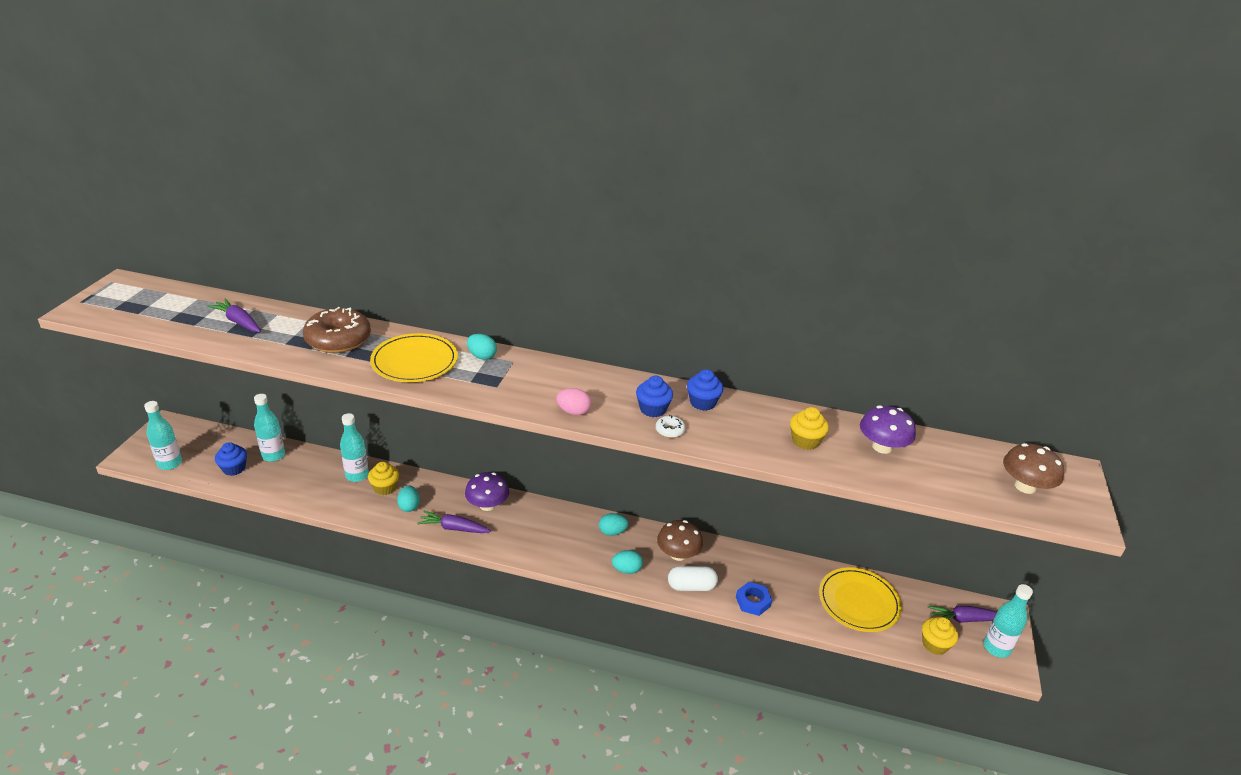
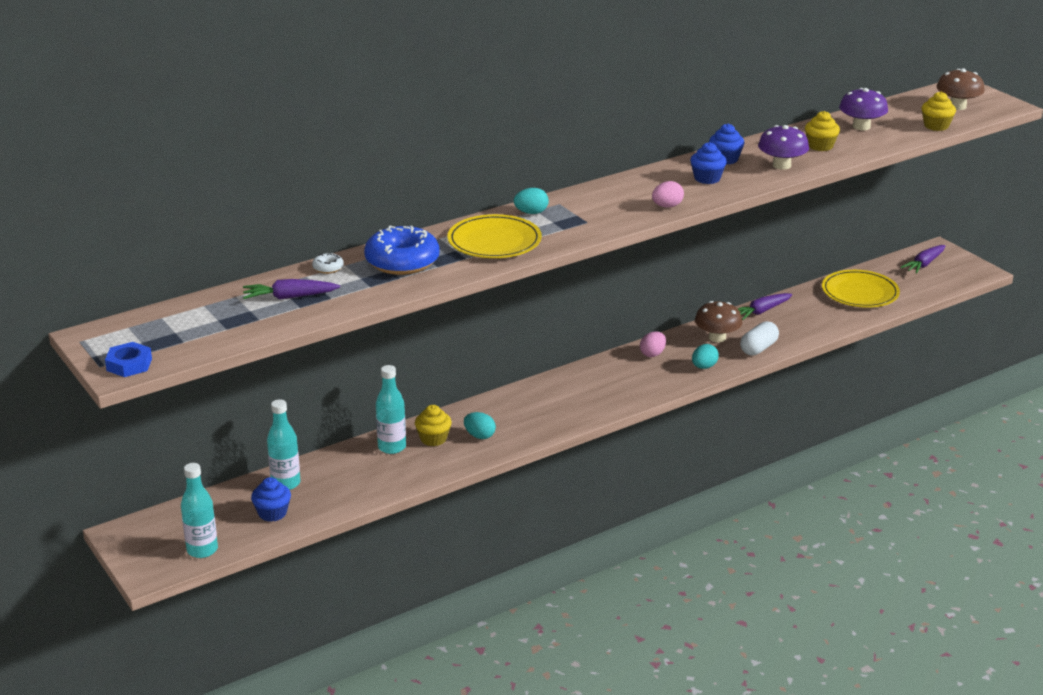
camera: 45 degrees left, 5 degrees down
brown donut [303,307,371,353] -> blue donut [364,226,440,275]
purple carrot [417,511,491,533] -> purple carrot moved to [738,293,792,320]
purple mushroom [465,472,509,511] -> purple mushroom moved to [758,125,809,170]
turquoise egg [599,513,628,536] -> pink egg [640,331,666,357]
white donut [656,415,685,438] -> white donut moved to [312,253,344,274]
blue nut [736,582,772,616] -> blue nut moved to [105,342,152,377]
yellow cupcake [922,617,958,655] -> yellow cupcake moved to [922,92,956,131]
turquoise bottle [984,584,1033,658] -> none

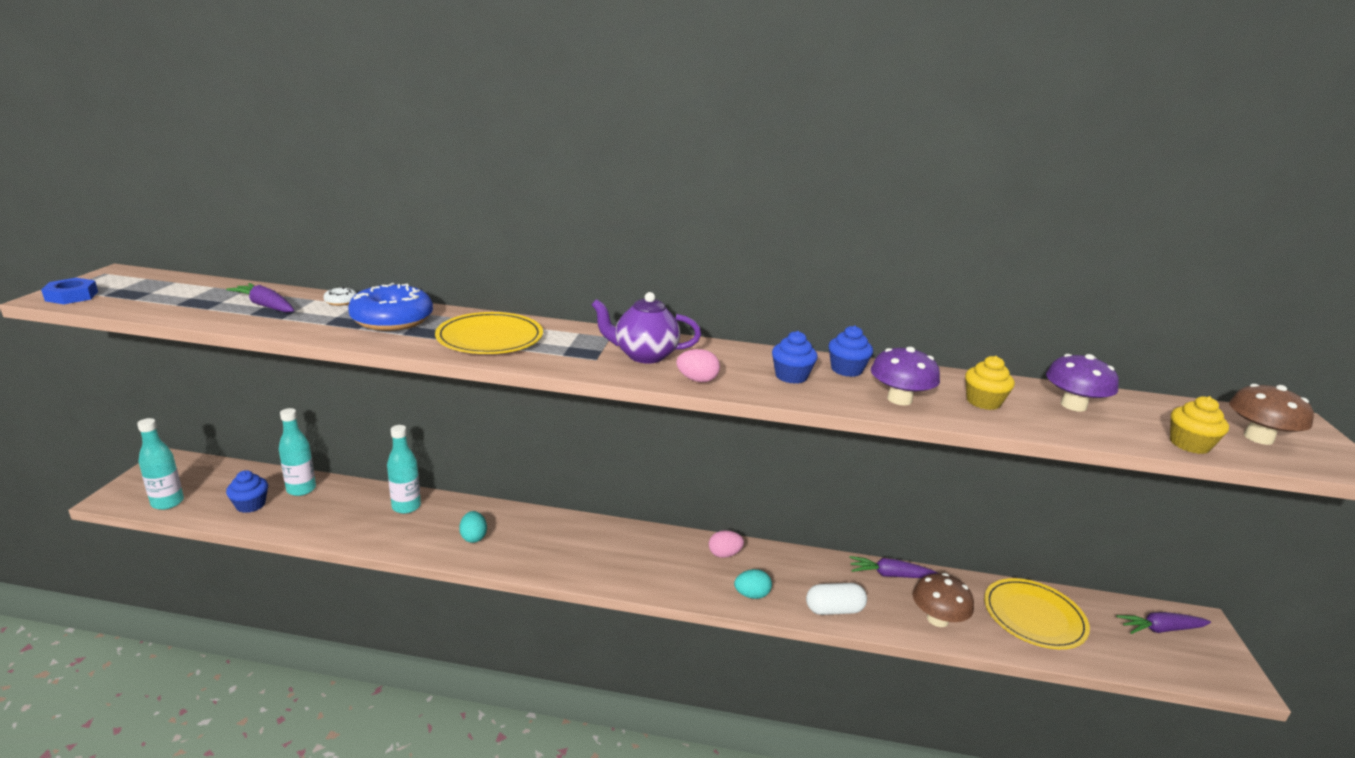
camera: 40 degrees right, 5 degrees down
yellow cupcake [415,405,452,446] -> none
turquoise egg [514,188,549,214] -> none
brown mushroom [695,301,742,343] -> brown mushroom moved to [913,573,974,627]
none -> purple teapot [591,292,701,364]

